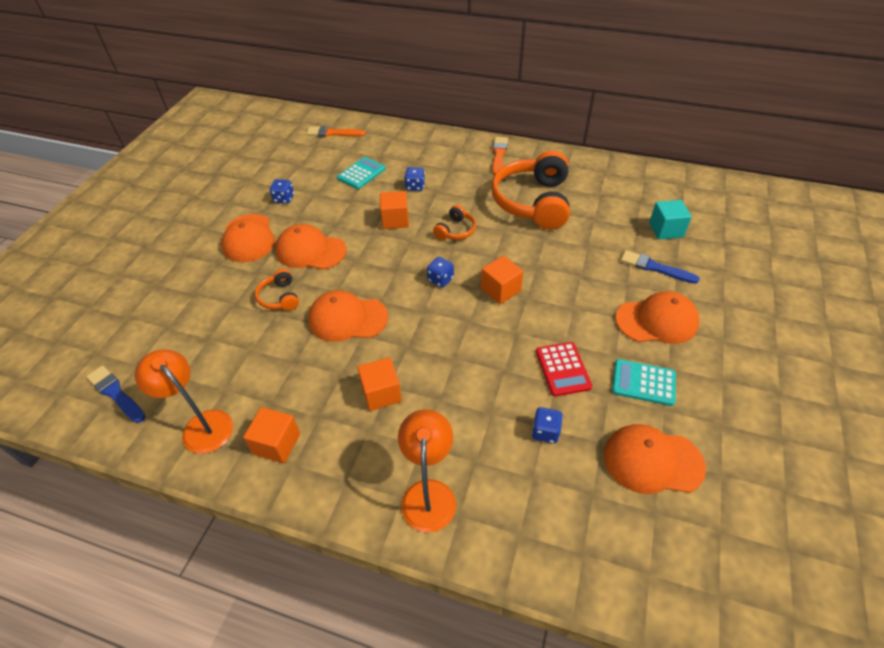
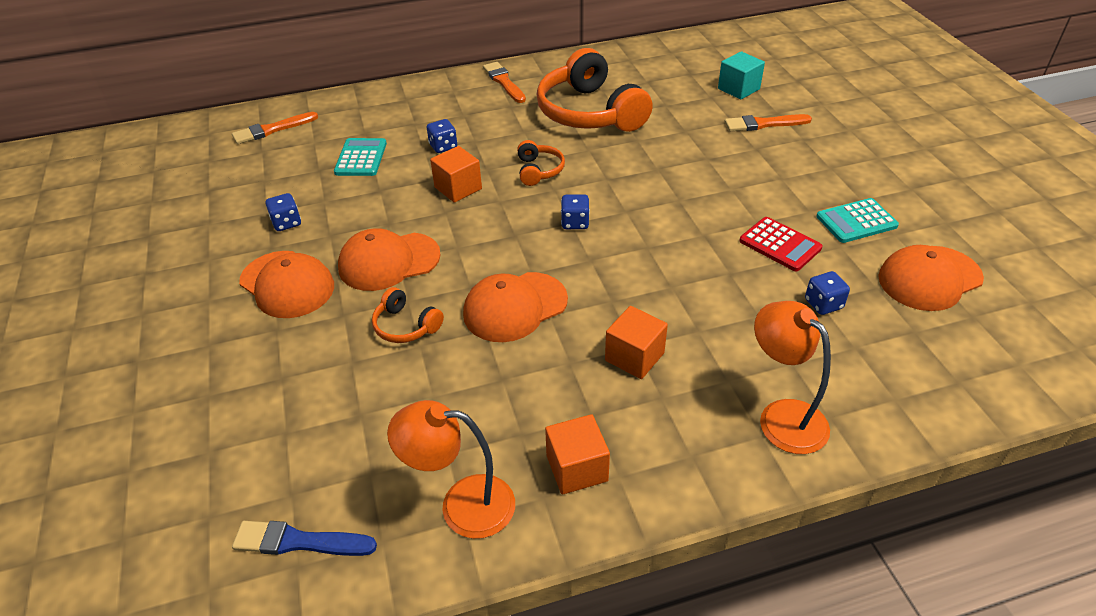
camera: 35 degrees left, 5 degrees down
orange cube [481,256,523,304] -> none
orange cap [615,291,699,344] -> none
blue brush [620,250,700,284] -> orange brush [725,114,812,131]

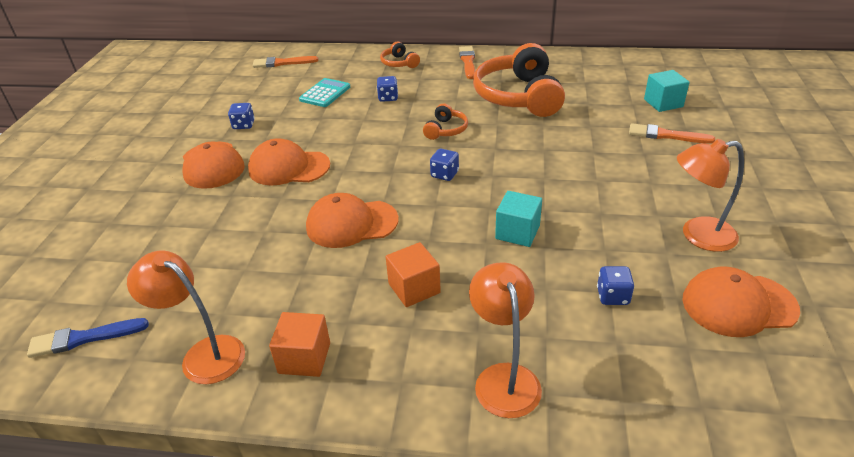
camera: 25 degrees right, 5 degrees down
blue brush [232,521,377,556] -> blue brush turned 45 degrees counterclockwise [27,318,149,358]
orange headphones [372,287,444,343] -> orange headphones moved to [380,42,420,68]
orange cube [430,146,482,203] -> none
red calculator [739,217,823,271] -> none
turquoise calculator [816,198,899,243] -> orange lamp [677,139,744,252]
none -> turquoise cube [495,191,542,247]

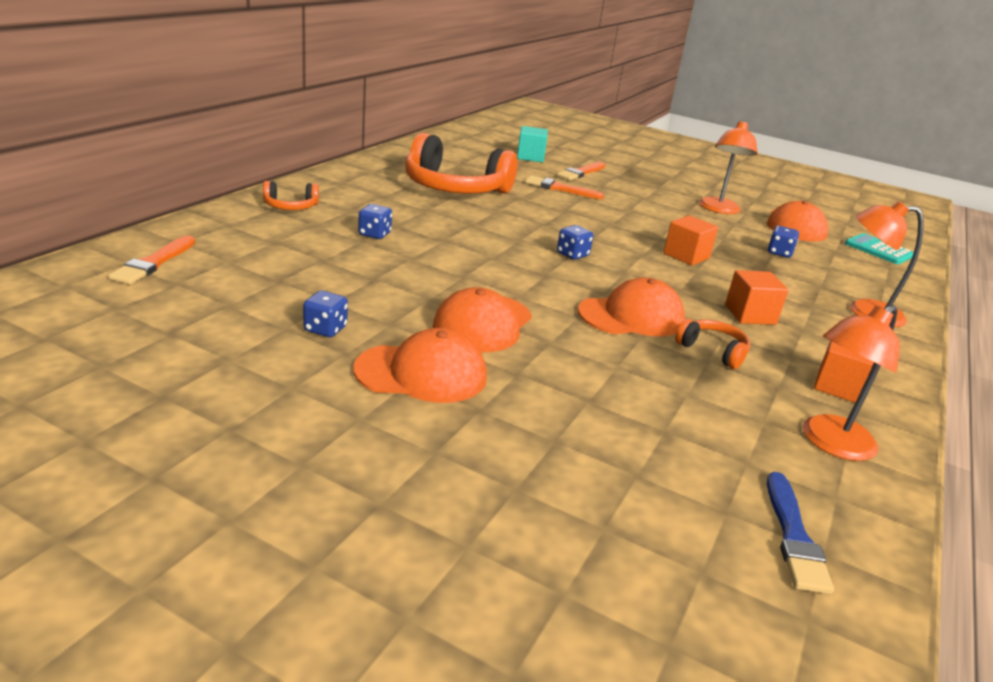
camera: 75 degrees left, 10 degrees down
turquoise calculator [299,78,350,107] -> turquoise calculator moved to [845,233,914,264]
orange cap [306,193,399,248] -> orange cap turned 120 degrees counterclockwise [578,277,685,336]
orange headphones [423,103,468,140] -> orange headphones moved to [675,319,750,369]
orange brush [459,46,475,79] -> orange brush moved to [525,176,604,199]
turquoise cube [495,191,542,247] -> orange cube [663,215,718,266]

